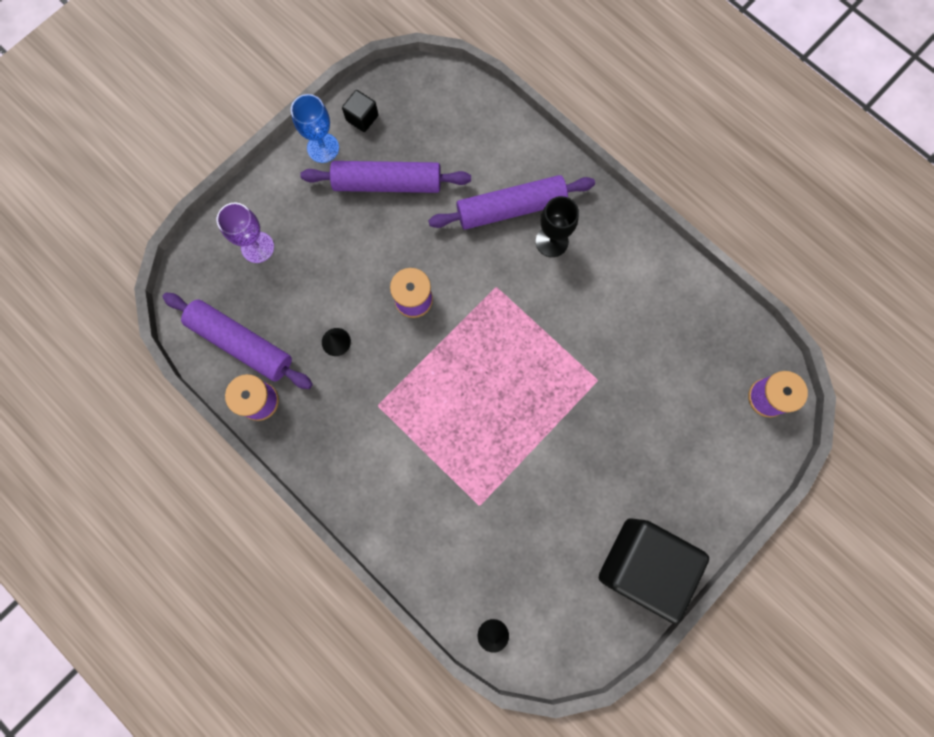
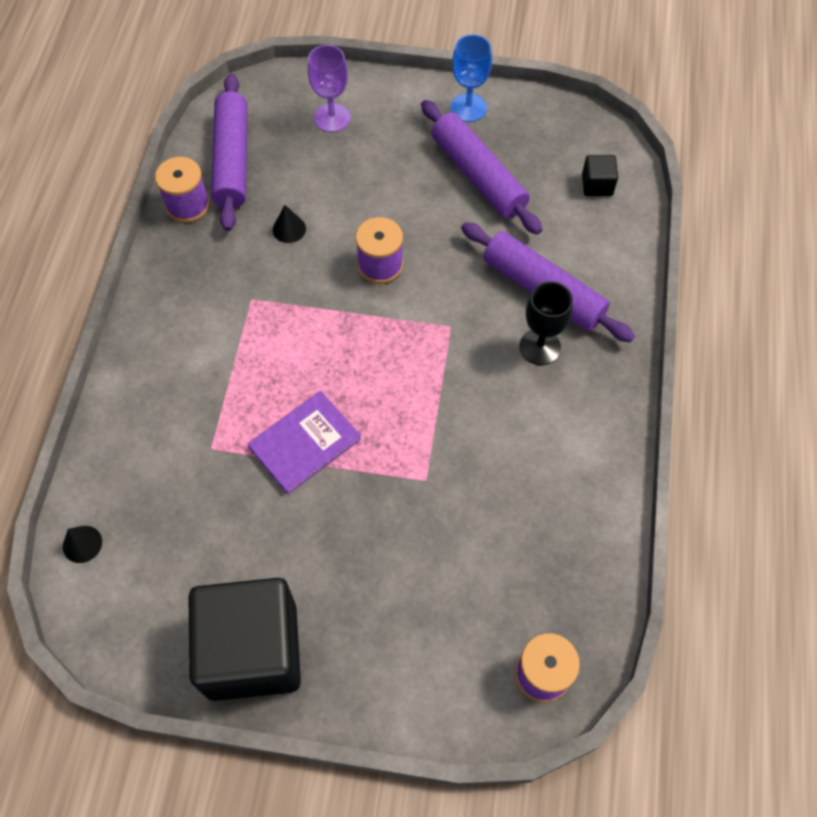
camera: 55 degrees right, 15 degrees down
black cube [342,90,378,132] -> black cube moved to [582,155,618,196]
none -> purple book [247,391,361,495]

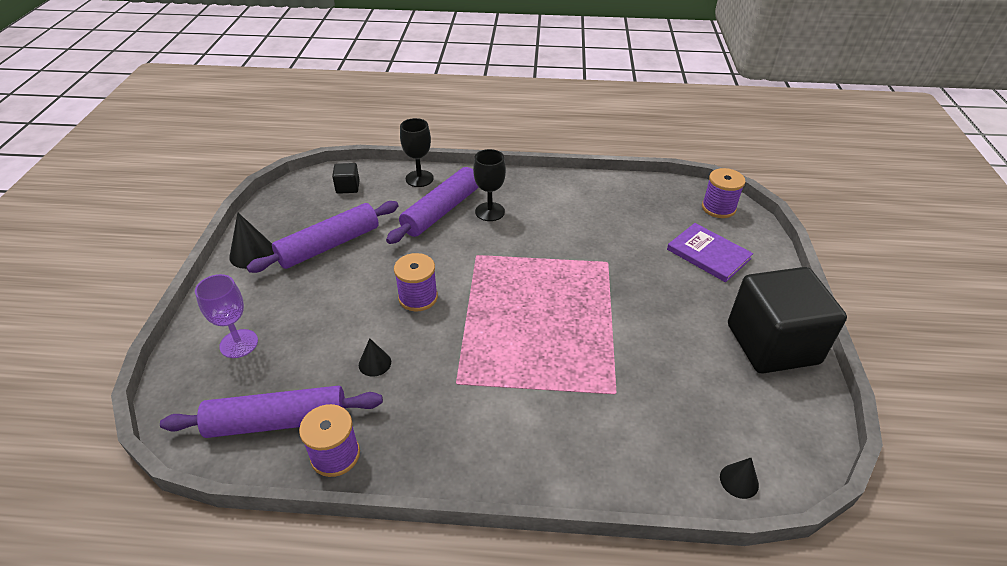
camera: 95 degrees left, 20 degrees down
purple book [247,391,361,495] -> purple book moved to [667,223,753,282]
blue goblet [450,34,492,122] -> black cone [229,212,274,269]
none -> black goblet [400,118,434,187]

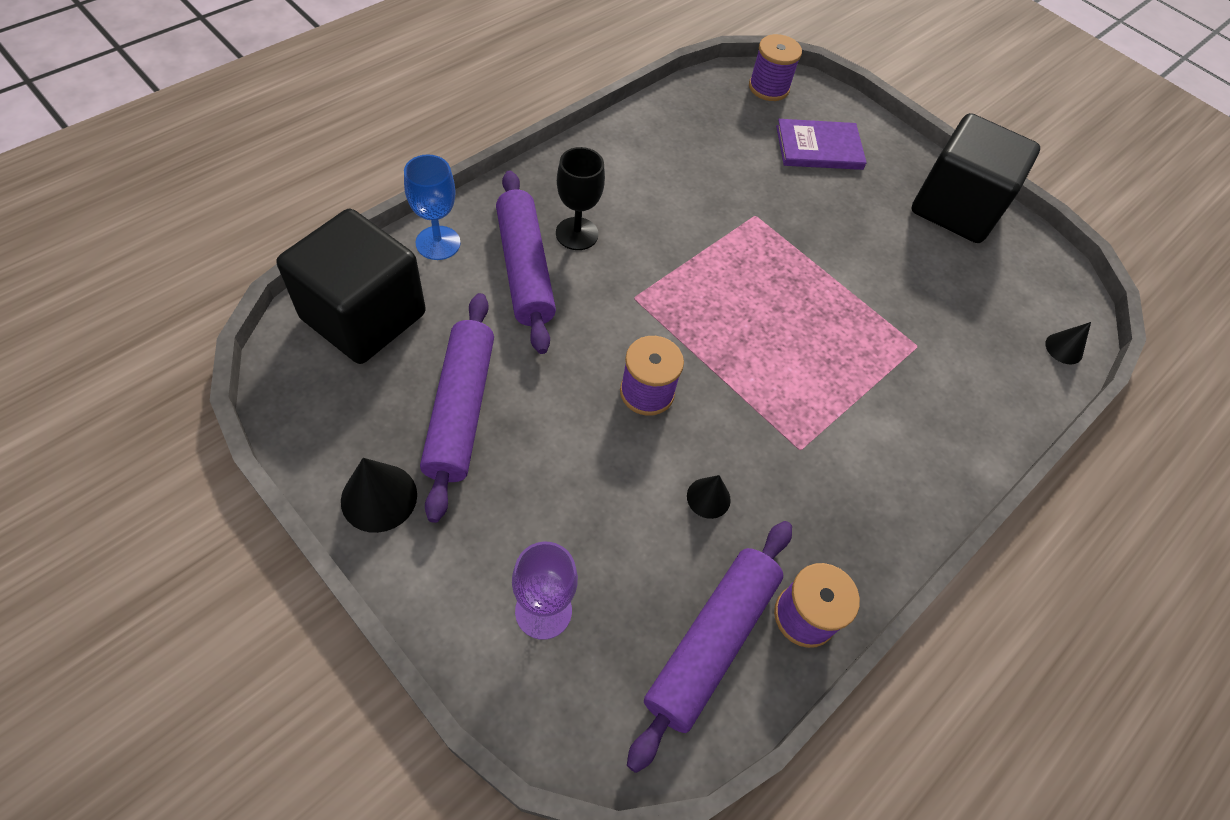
camera: 55 degrees left, 15 degrees up
black cube [332,163,360,194] -> black cube [276,209,426,364], size x2.50
black goblet [400,118,434,187] -> blue goblet [404,154,461,260]

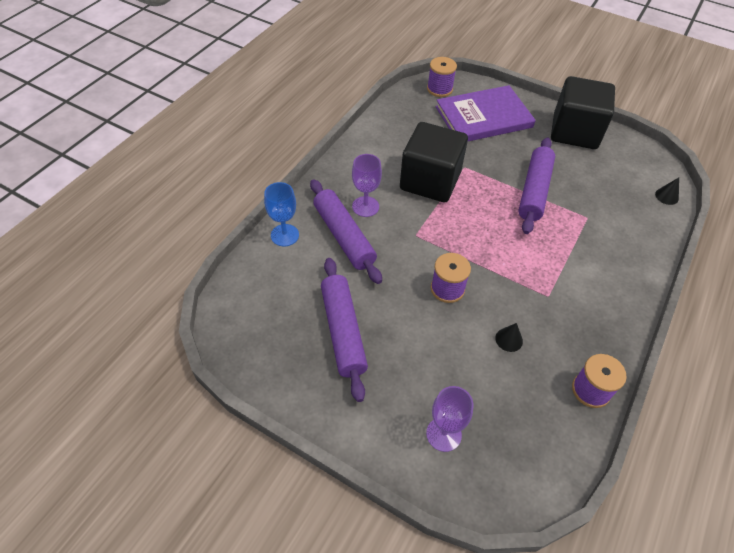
camera: 10 degrees left, 5 degrees down
black cube [276,209,426,364] -> black cube moved to [400,122,468,202]
black cone [341,458,417,533] -> none
black goblet [556,147,605,250] -> purple goblet [352,154,382,217]
purple rolling pin [627,521,792,773] -> purple rolling pin moved to [518,138,555,234]
purple book [776,119,867,170] -> purple book [436,85,536,141], size x1.62

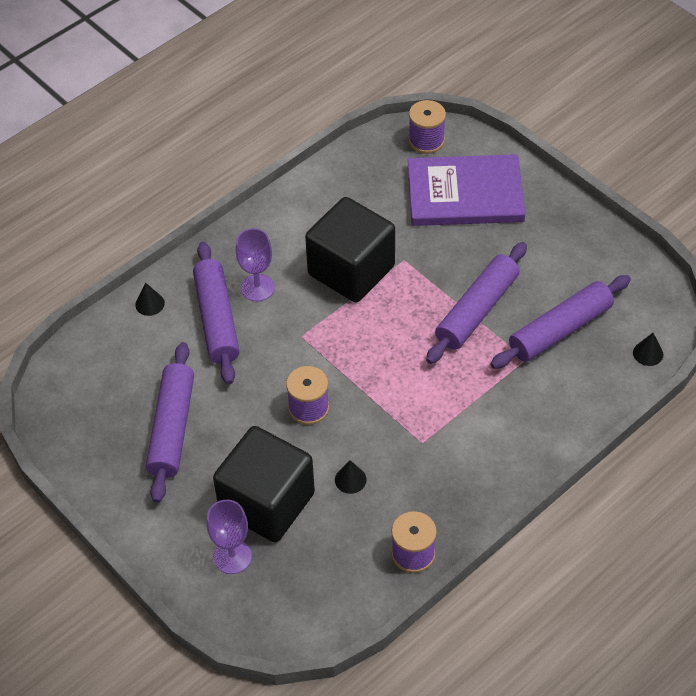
camera: 20 degrees right, 0 degrees up
blue goblet [264,182,299,246] -> black cone [135,283,165,316]
black cube [551,76,615,149] -> black cube moved to [213,426,315,542]
none -> purple rolling pin [490,275,631,369]

